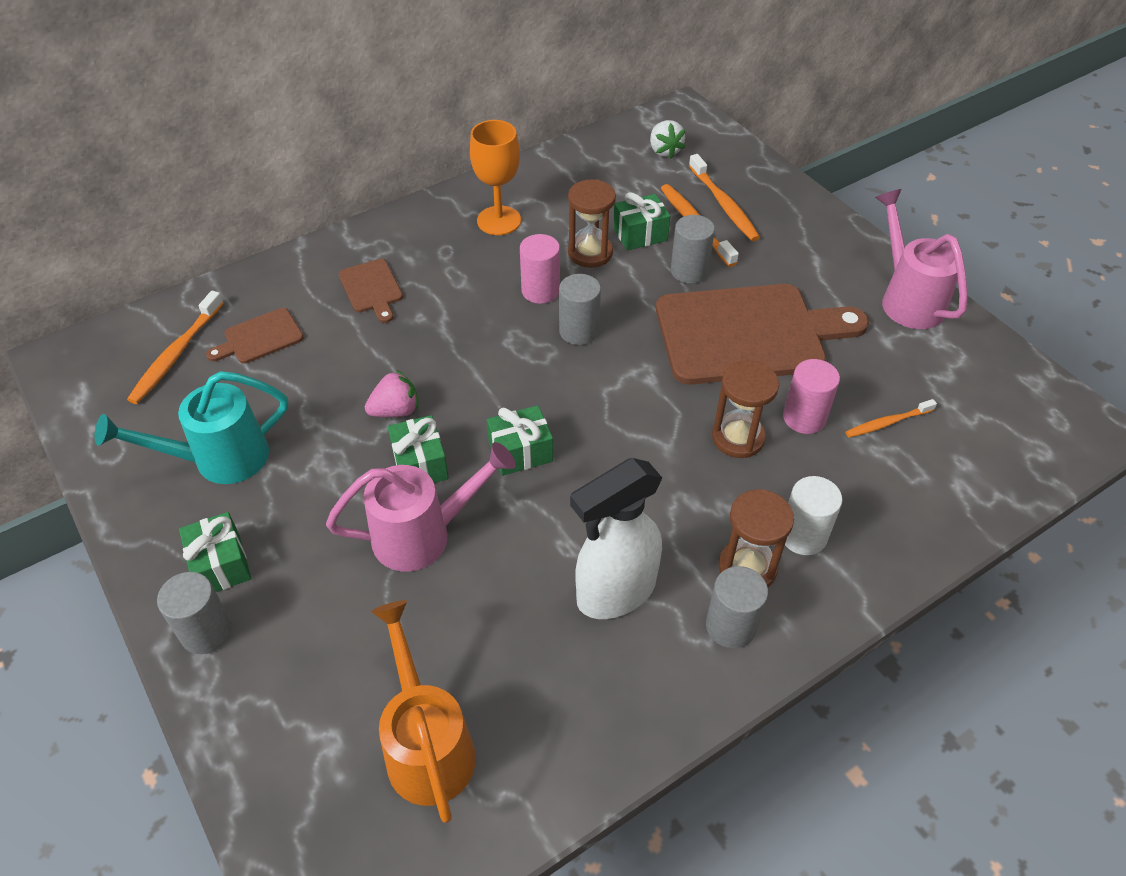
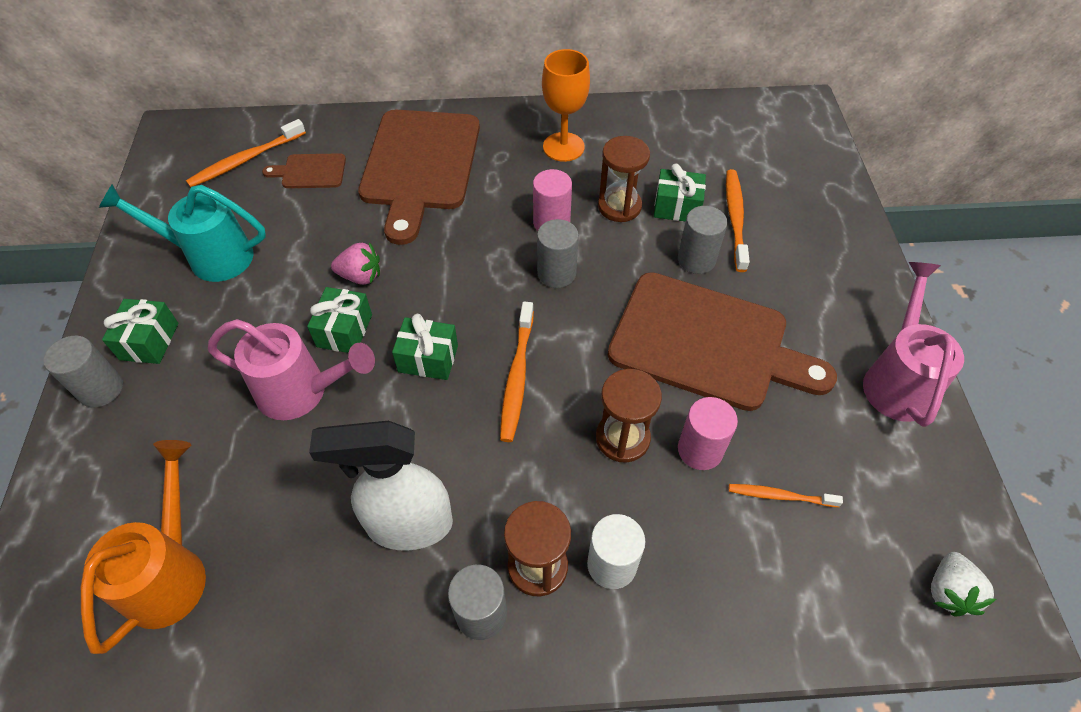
camera: 30 degrees right, 5 degrees up
brown cutting board [338,259,403,323] -> brown cutting board [358,110,480,245], size x2.26
white strawberry [650,120,685,158] -> white strawberry moved to [931,552,996,616]
orange toothbrush [689,154,760,241] -> orange toothbrush moved to [500,302,534,442]

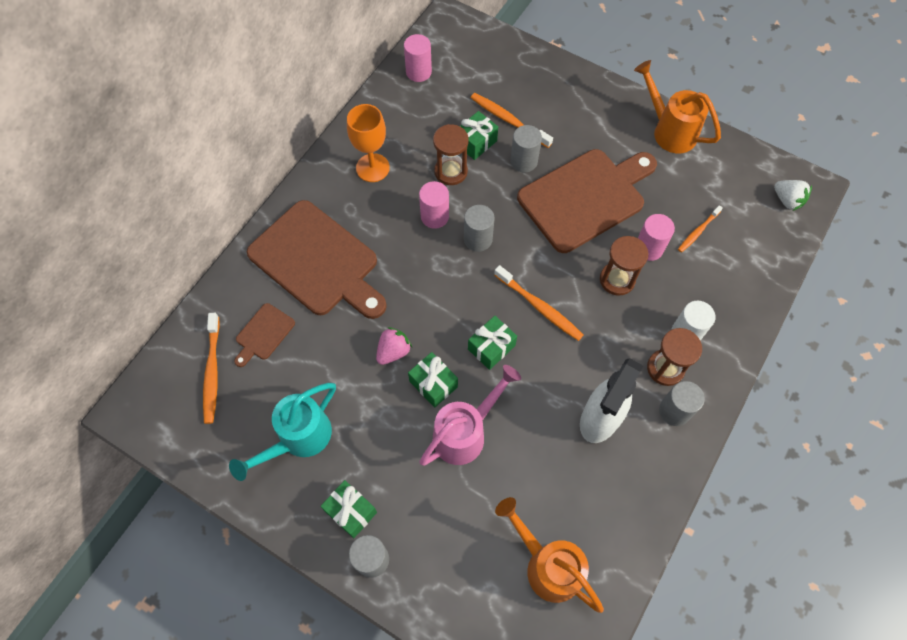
camera: 55 degrees left, 10 degrees up
pink watering can [863,262,964,427] -> orange watering can [634,60,721,153]
none -> pink cylinder [404,34,432,82]

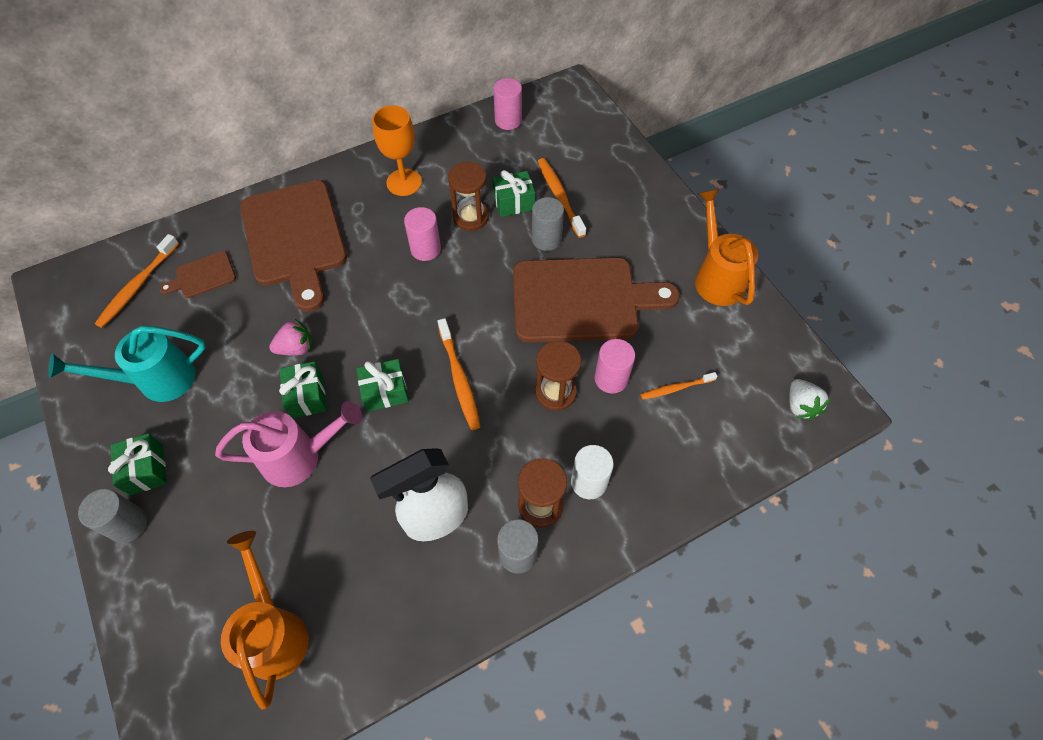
camera: 30 degrees right, 5 degrees down
grey cylinder [464,205,495,252] -> none

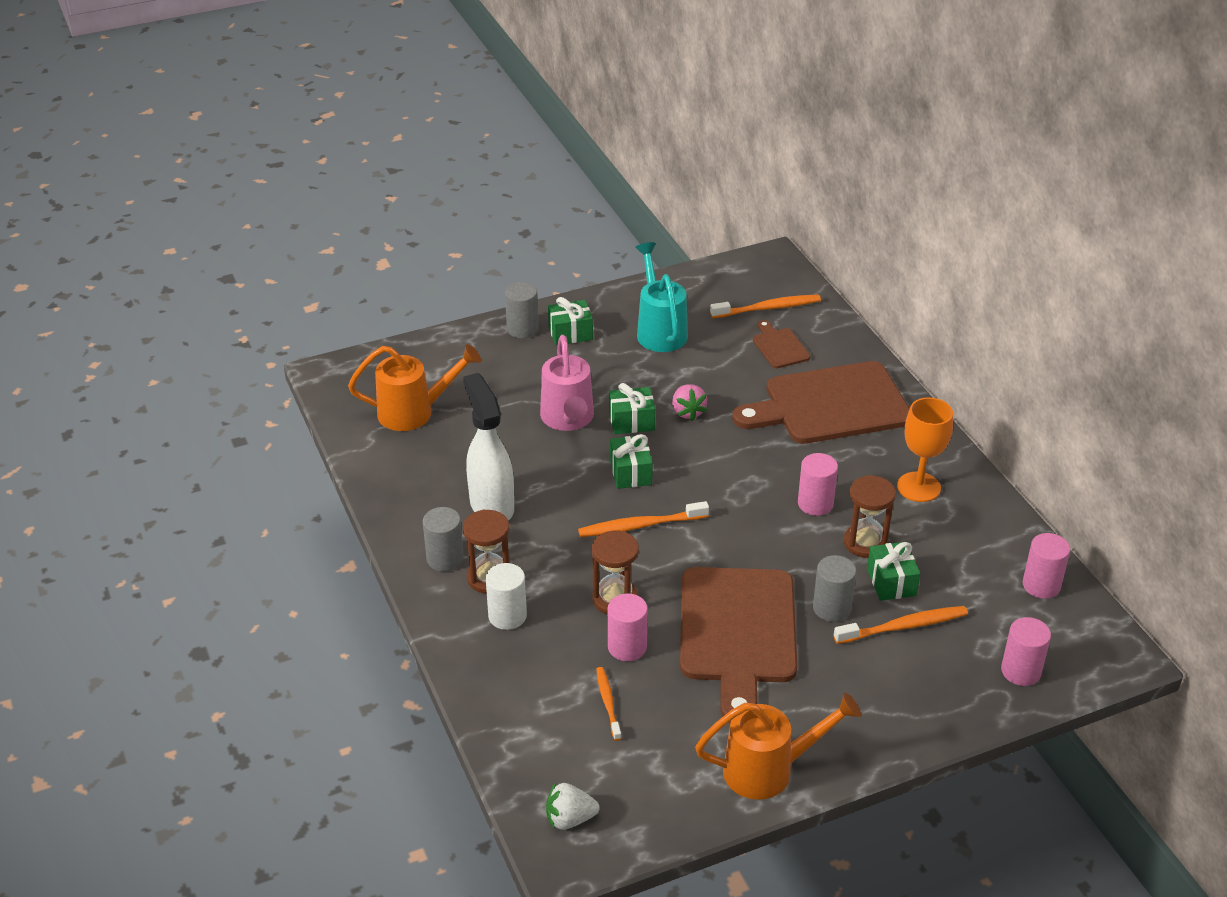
camera: 95 degrees right, 20 degrees down
orange toothbrush [95,234,179,328] -> orange toothbrush turned 135 degrees clockwise [710,295,821,318]
none -> pink cylinder [1001,617,1051,686]

